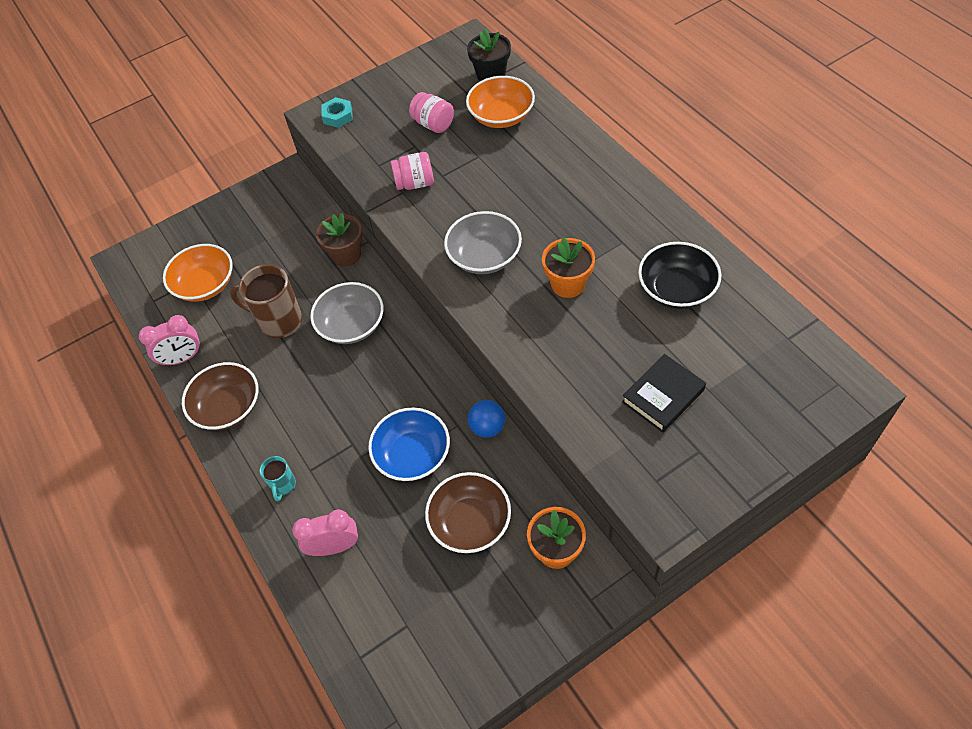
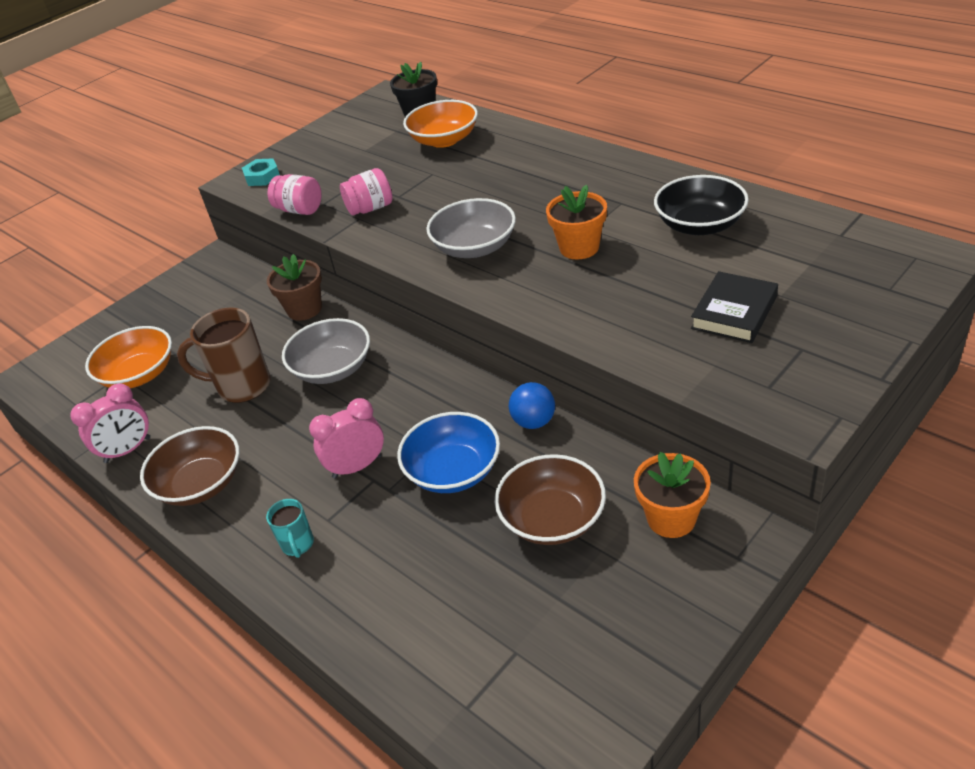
camera: 15 degrees left, 15 degrees down
pink clock [292,509,358,556] -> pink clock moved to [309,398,384,478]
pink jar [409,92,454,133] -> pink jar moved to [268,174,321,215]

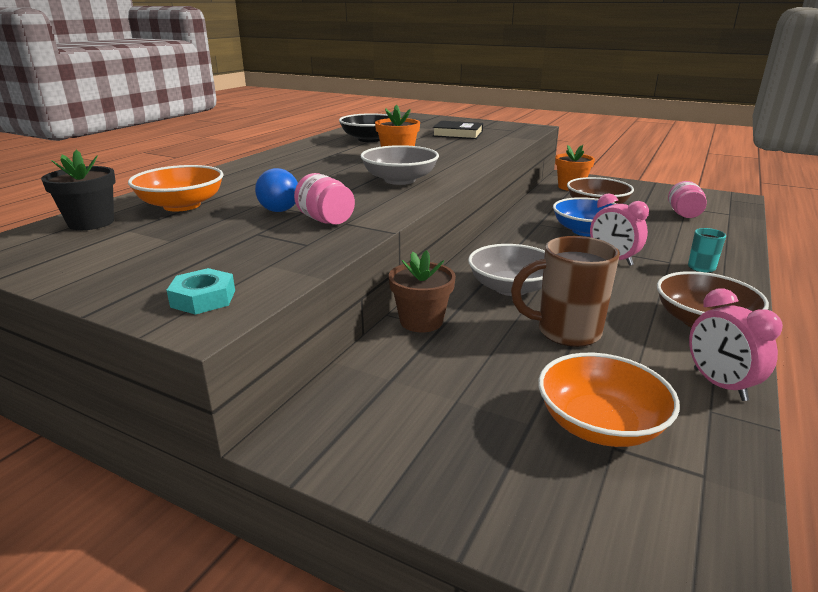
camera: 110 degrees left, 15 degrees down
pink clock [70,383,150,463] -> pink clock turned 150 degrees counterclockwise [689,289,783,401]
brown mug [177,307,271,403] -> brown mug turned 105 degrees clockwise [511,236,620,347]
pink jar [268,174,321,215] -> pink jar moved to [668,181,707,218]
blue ball [509,382,555,429] -> blue ball moved to [255,168,298,212]

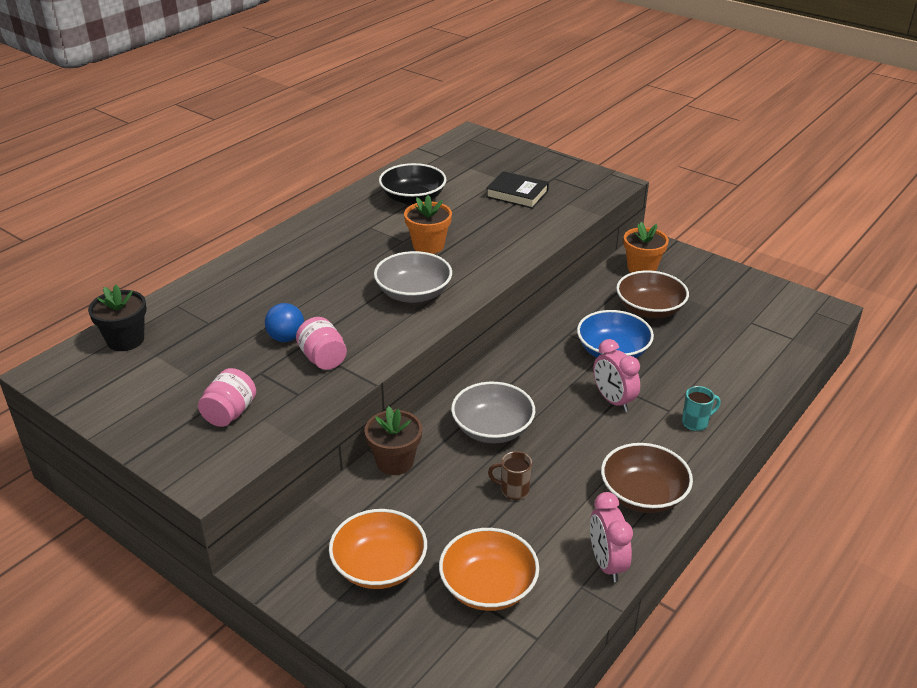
camera: 10 degrees right, 10 degrees up
orange bowl [128,165,224,212] -> orange bowl moved to [329,509,427,589]
turquoise nut [166,268,235,315] -> none
brown mug [511,236,620,347] -> brown mug [488,451,532,500], size x0.52
pink jar [668,181,707,218] -> pink jar moved to [198,368,256,427]

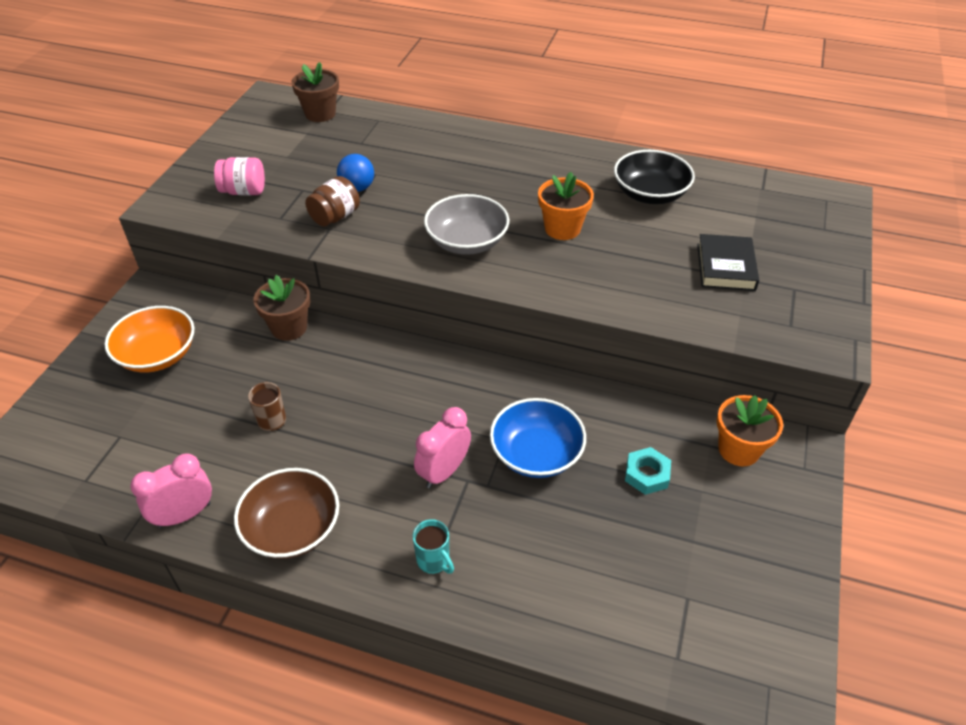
camera: 70 degrees right, 10 degrees up
black flower pot [88,285,147,351] -> brown flower pot [291,62,339,122]
pink jar [296,317,347,370] -> brown jar [305,176,360,226]
orange bowl [439,528,539,611] -> none
grey bowl [451,382,535,443] -> none
brown bowl [616,271,689,318] -> turquoise nut [625,447,671,495]

